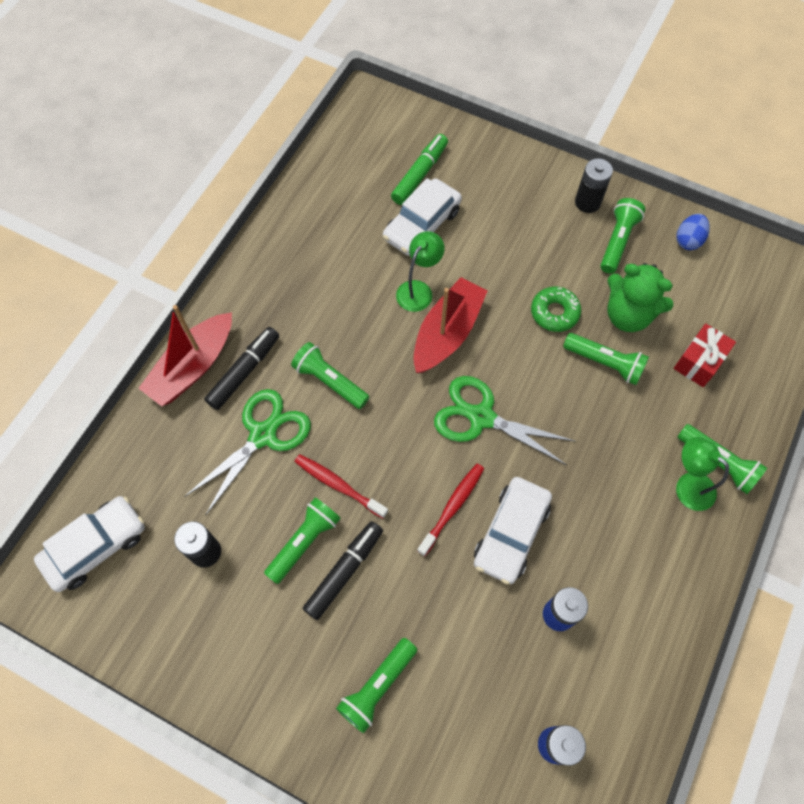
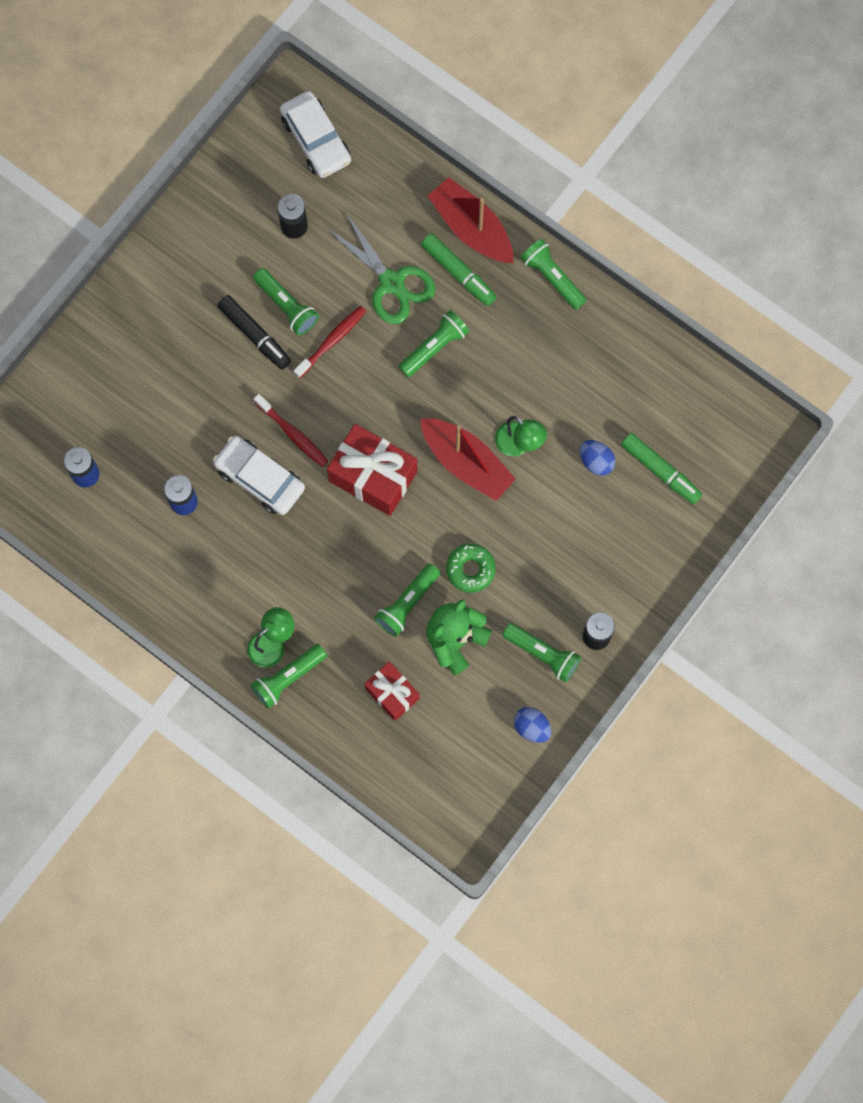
camera: 100 degrees right, 10 degrees up
black marker [204,327,279,410] -> green marker [421,233,497,306]
green flashlight [336,638,417,733] -> green flashlight moved to [520,239,587,310]
white car [383,178,462,256] -> blue egg [580,440,616,476]
green scissors [434,376,576,465] -> red gift [327,424,417,516]

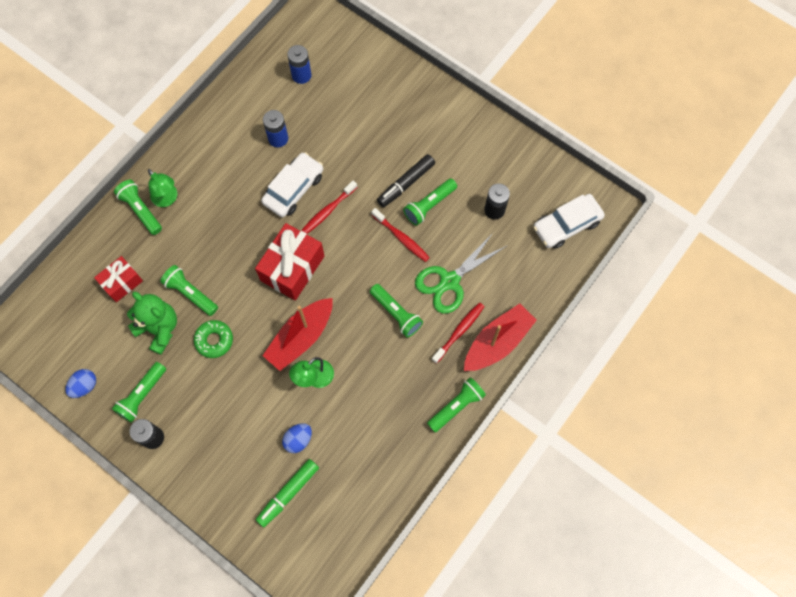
camera: 90 degrees right, 5 degrees down
green marker [421,233,497,306] -> red toothbrush [431,303,485,364]

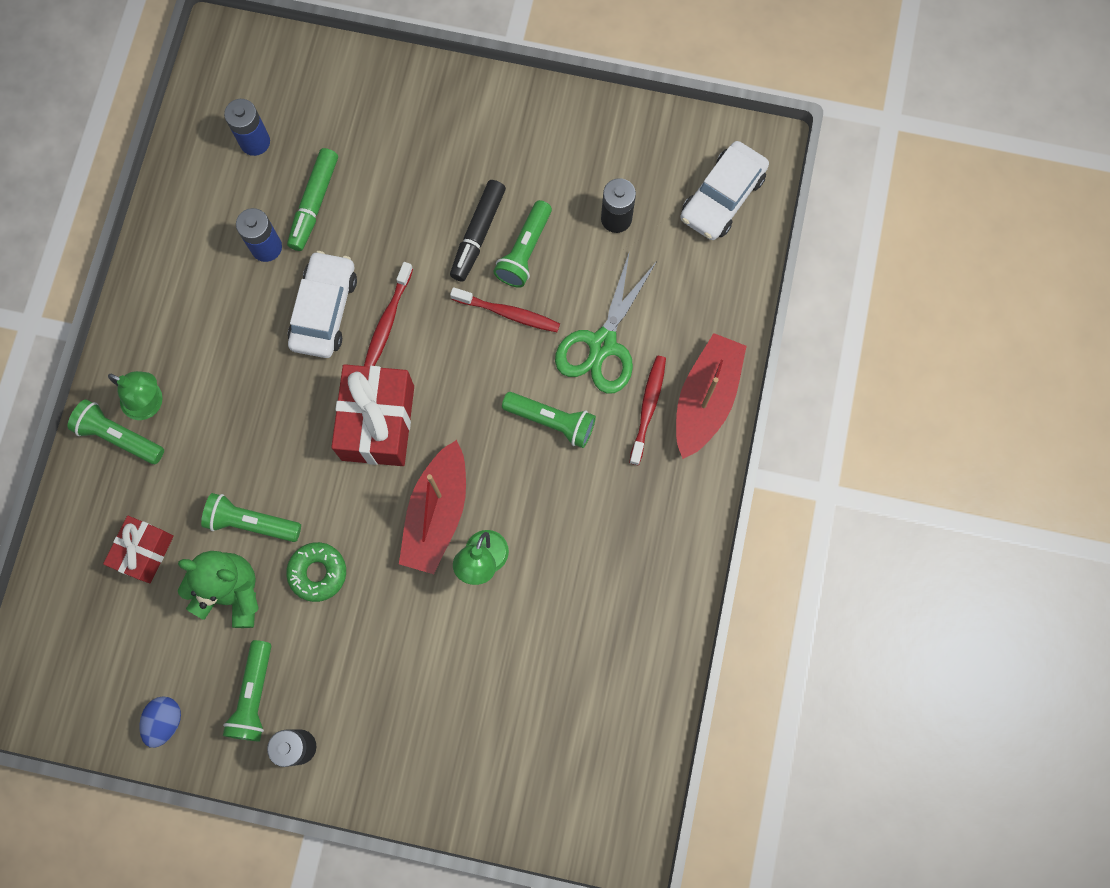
camera: 25 degrees left, 5 degrees up
green marker [256,459,319,527] -> green marker moved to [287,148,338,251]
blue egg [282,423,312,453] -> none
green flashlight [427,377,486,432] -> none

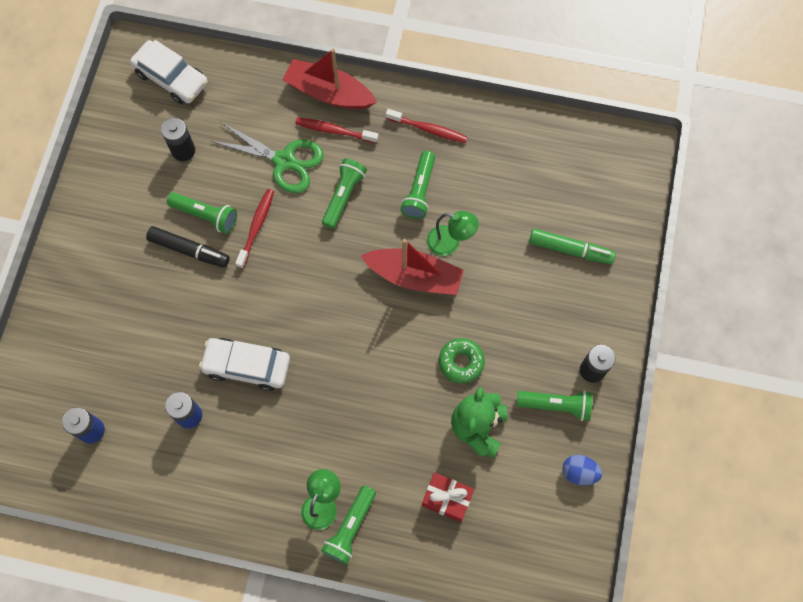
camera: 90 degrees left, 5 degrees down
green flashlight [201,493,301,542] -> green flashlight moved to [400,151,435,219]
green marker [287,148,338,251] -> green marker moved to [529,228,616,264]
red gift [331,364,414,466] -> none
red toothbrush [364,262,413,367] -> red toothbrush moved to [386,109,468,143]

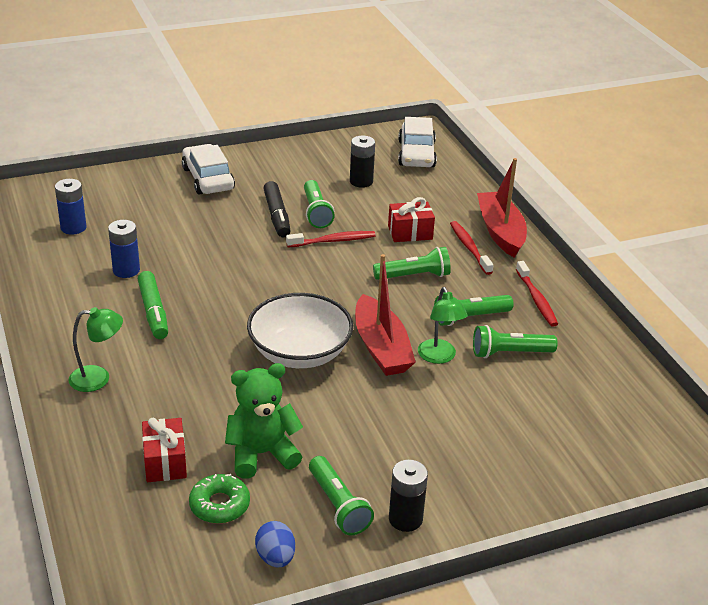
camera: 55 degrees right, 35 degrees down
white car [199,338,290,391] -> white car moved to [182,144,235,194]
green scissors [211,122,324,193] -> red gift [388,197,435,242]
green flashlight [321,486,376,565] -> green flashlight moved to [473,325,558,358]
green donut [439,338,485,383] -> green donut moved to [189,474,250,524]
green marker [529,228,616,264] -> green marker moved to [138,271,168,339]
none -> white bowl [247,293,353,368]

